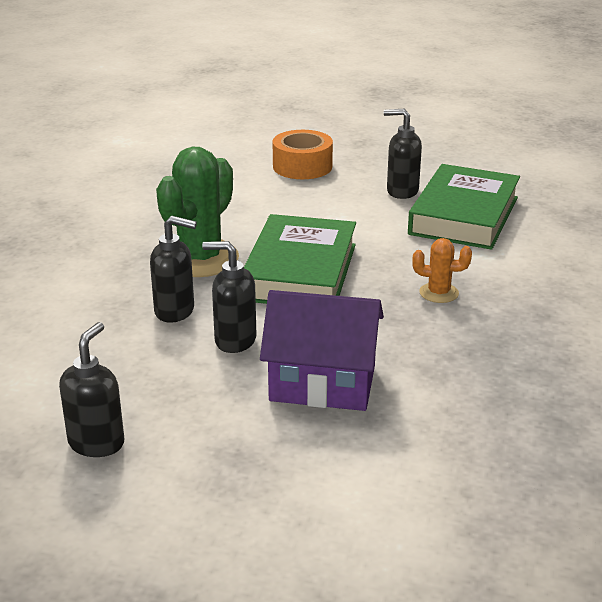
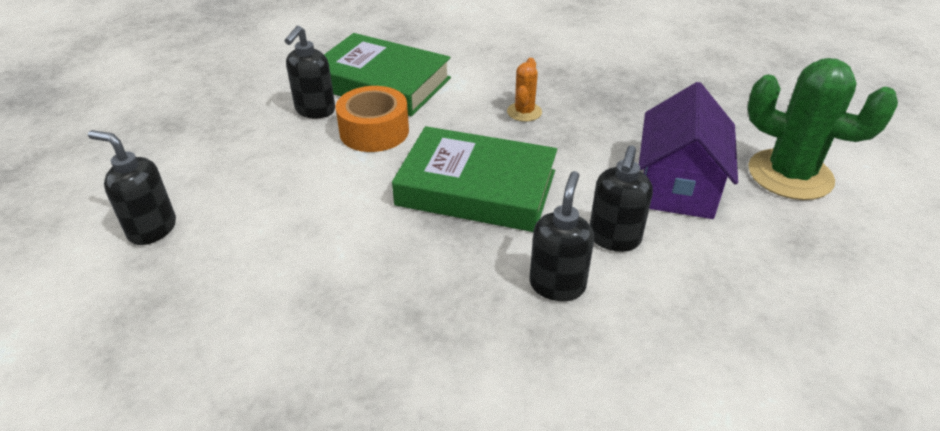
camera: 85 degrees left, 10 degrees up
black soap dispenser [59,322,124,457] -> black soap dispenser moved to [88,130,176,245]
green cactus [156,146,239,277] -> green cactus moved to [748,58,898,200]
orange tape [273,130,333,179] -> orange tape moved to [335,86,409,152]

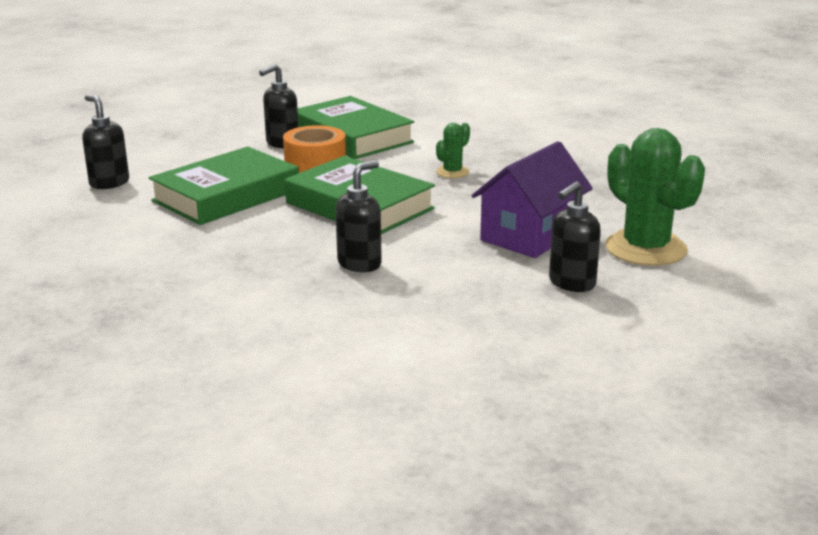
camera: 25 degrees right, 15 degrees down
orange cactus [507,58,542,122] -> green cactus [436,123,470,178]
black soap dispenser [590,146,653,252] -> black soap dispenser moved to [549,182,601,292]
none -> green book [149,147,299,225]

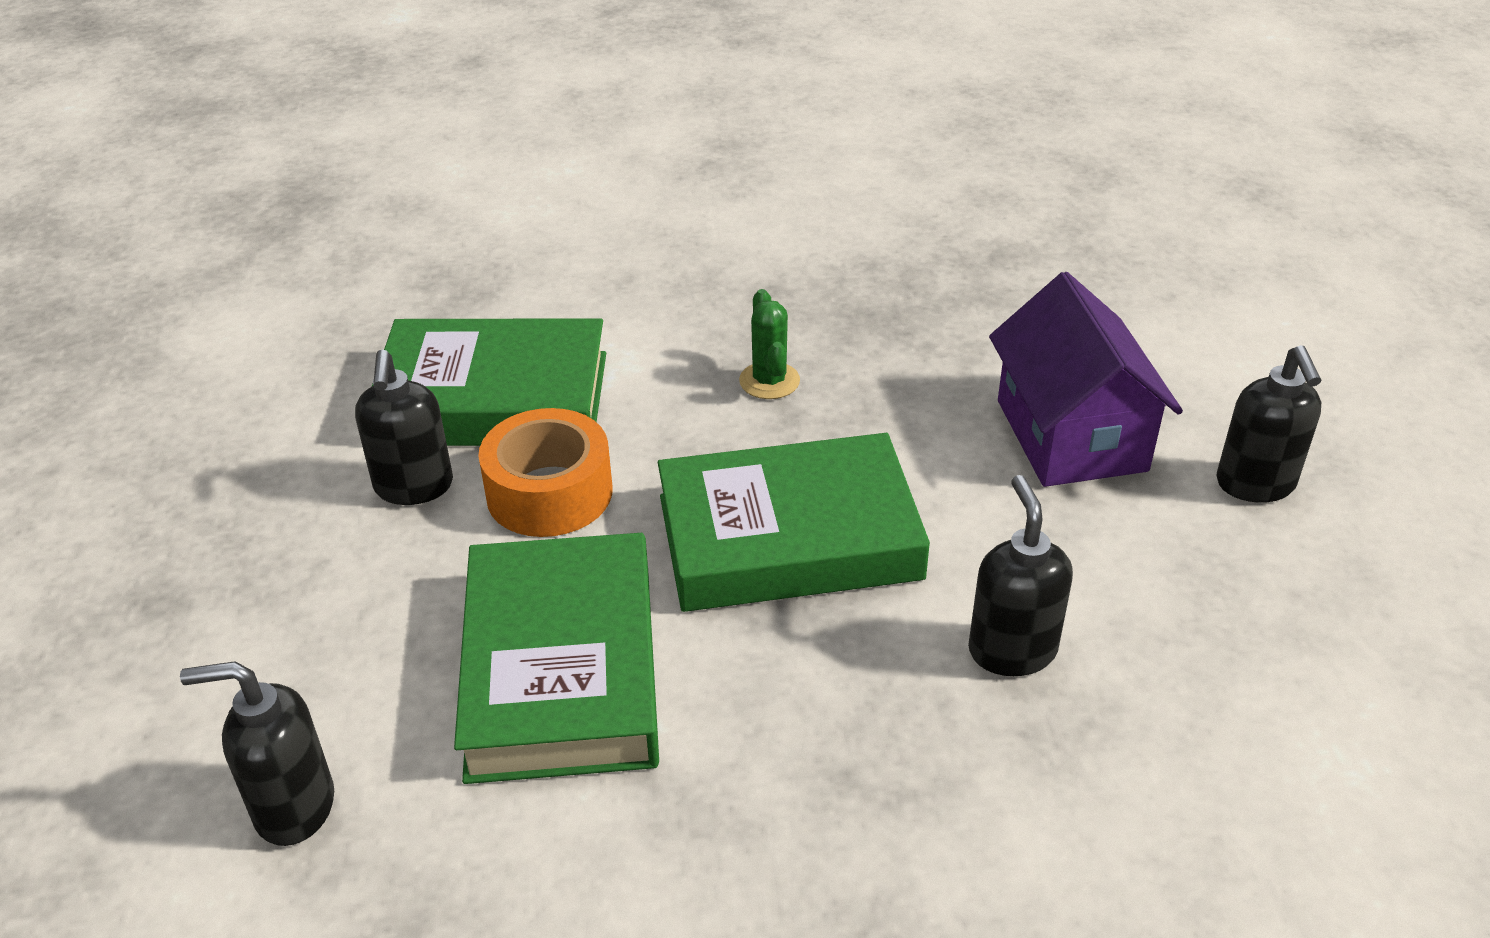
camera: 50 degrees left, 15 degrees up
green cactus [605,128,705,266] -> none

